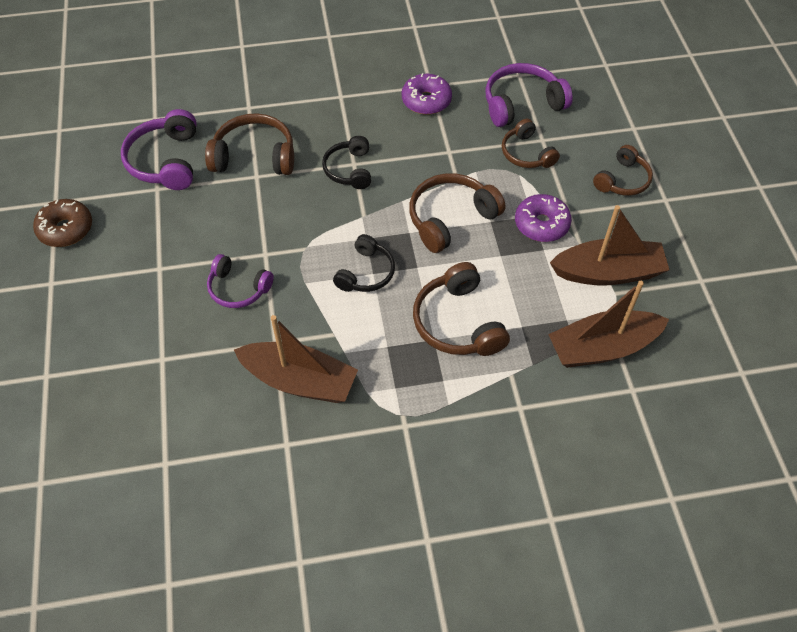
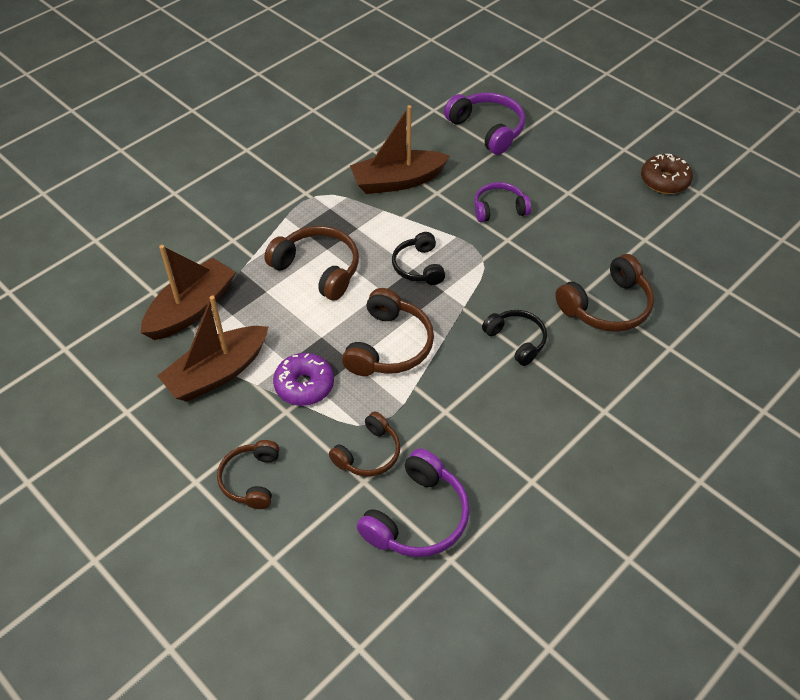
camera: 145 degrees right, 5 degrees down
purple headphones [121,109,197,190] -> purple headphones moved to [444,92,525,155]
purple donut [402,73,452,115] -> none
brown headphones [502,119,560,168] -> brown headphones turned 105 degrees clockwise [329,411,400,477]

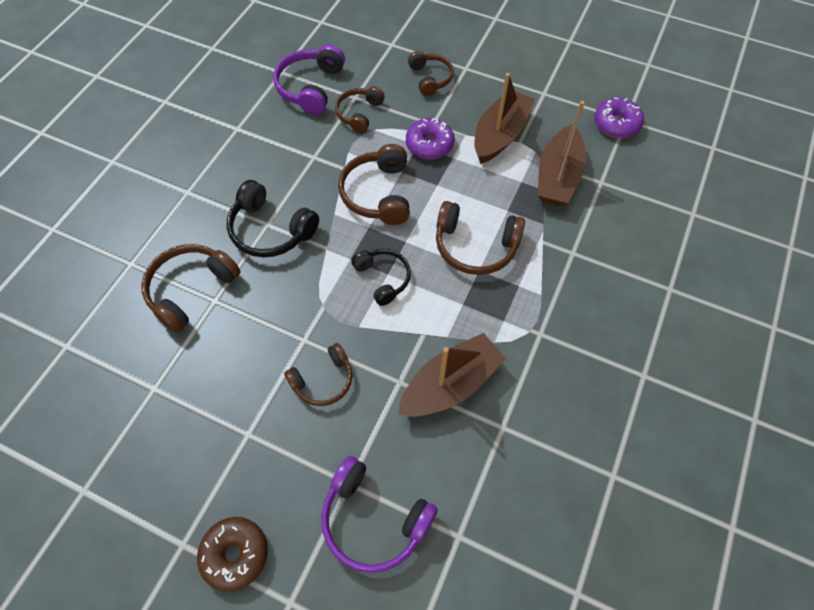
camera: 160 degrees right, 10 degrees up
purple headphones [474,182,531,222] -> brown headphones [284,343,353,406]
black headphones [482,310,547,366] -> black headphones [227,180,319,257], size x1.52
brown donut [641,154,693,194] -> brown donut moved to [197,517,268,591]
none -> purple donut [595,97,644,138]

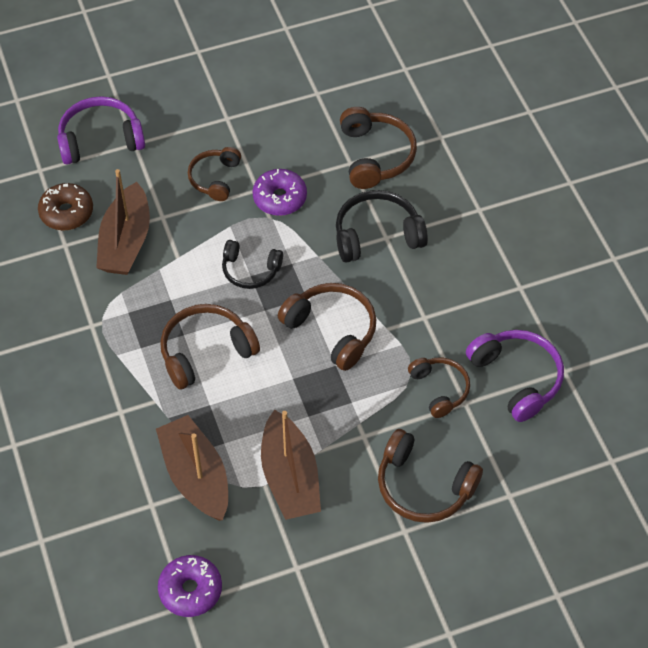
camera: 135 degrees right, 5 degrees down
brown donut [197,517,268,591] -> brown donut moved to [38,183,93,231]
purple donut [406,118,455,160] -> purple donut moved to [252,169,307,216]
brown headphones [408,51,454,96] -> brown headphones [378,429,483,523], size x1.52

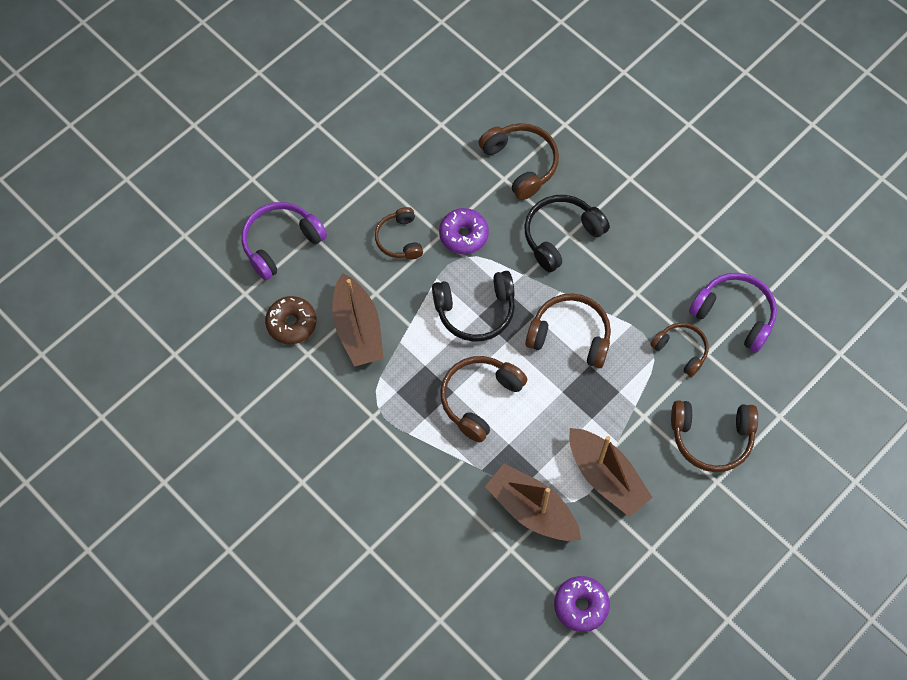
camera: 25 degrees left, 10 degrees up
black headphones [222,240,283,289] -> black headphones [432,271,515,342], size x1.52

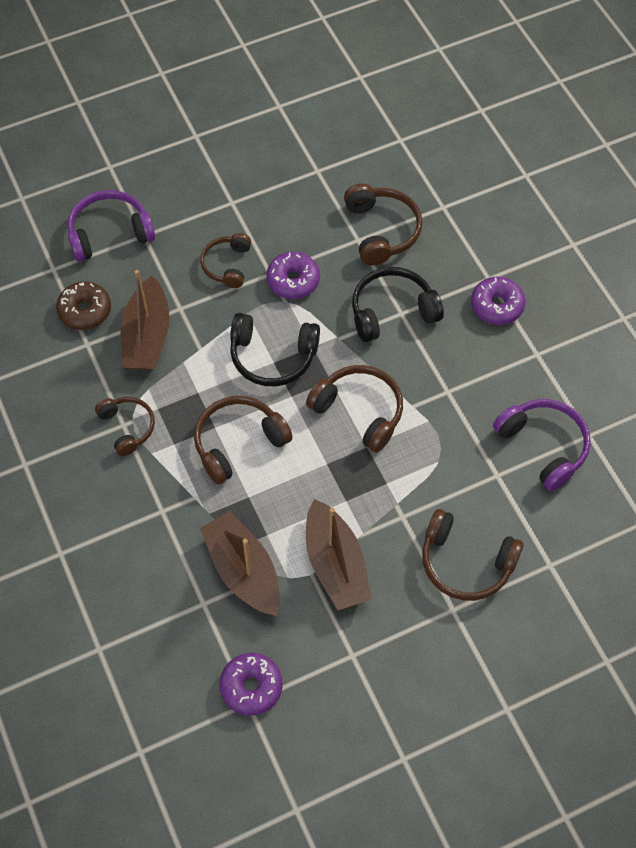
camera: 20 degrees right, 5 degrees down
brown headphones [650,323,708,377] -> brown headphones moved to [95,397,155,456]
none -> purple donut [471,277,525,325]

